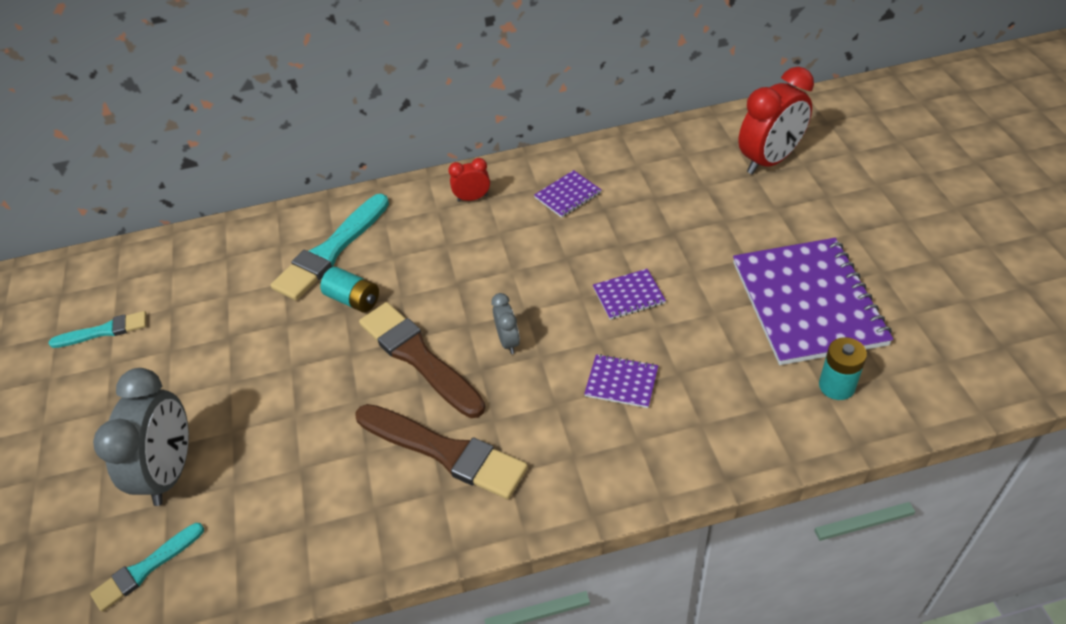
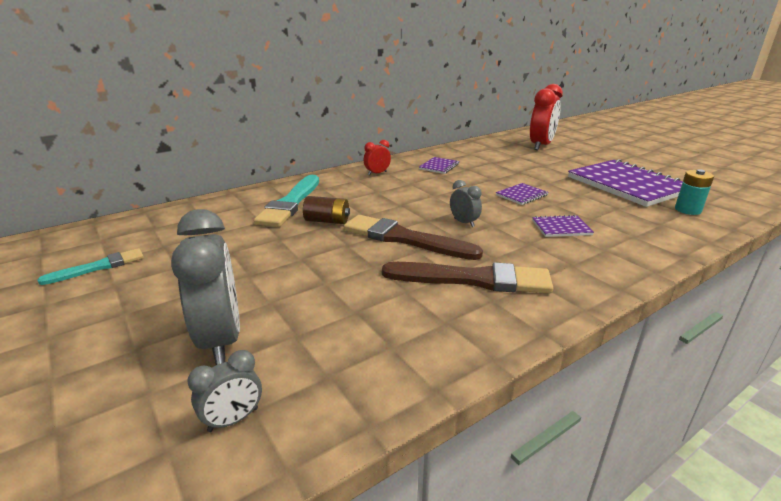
camera: 25 degrees left, 20 degrees down
turquoise brush [90,523,204,612] -> grey clock [187,350,262,432]
turquoise battery [320,267,379,313] -> brown battery [303,196,350,224]

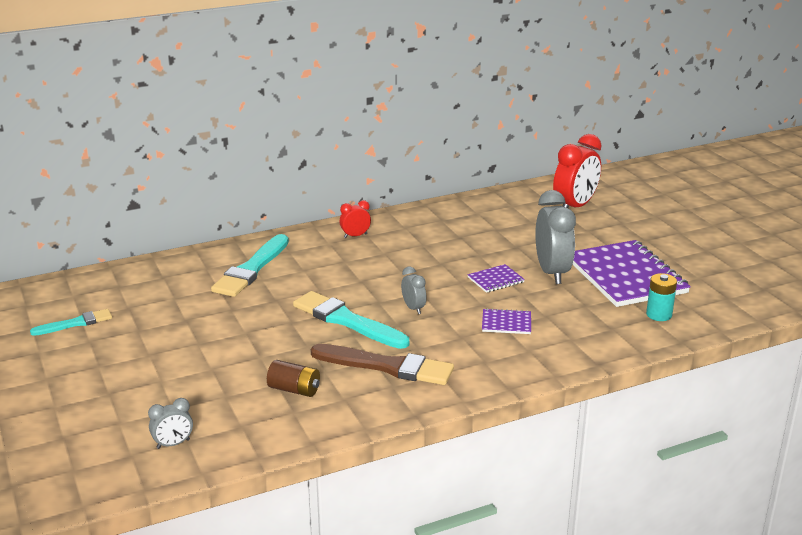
camera: 10 degrees right, 0 degrees up
grey clock [171,209,240,365] -> grey clock moved to [535,190,576,284]
brown battery [303,196,350,224] -> brown battery moved to [267,360,320,397]
brown brush [344,215,483,260] -> turquoise brush [293,291,409,349]
purple notebook [419,157,459,174] -> none

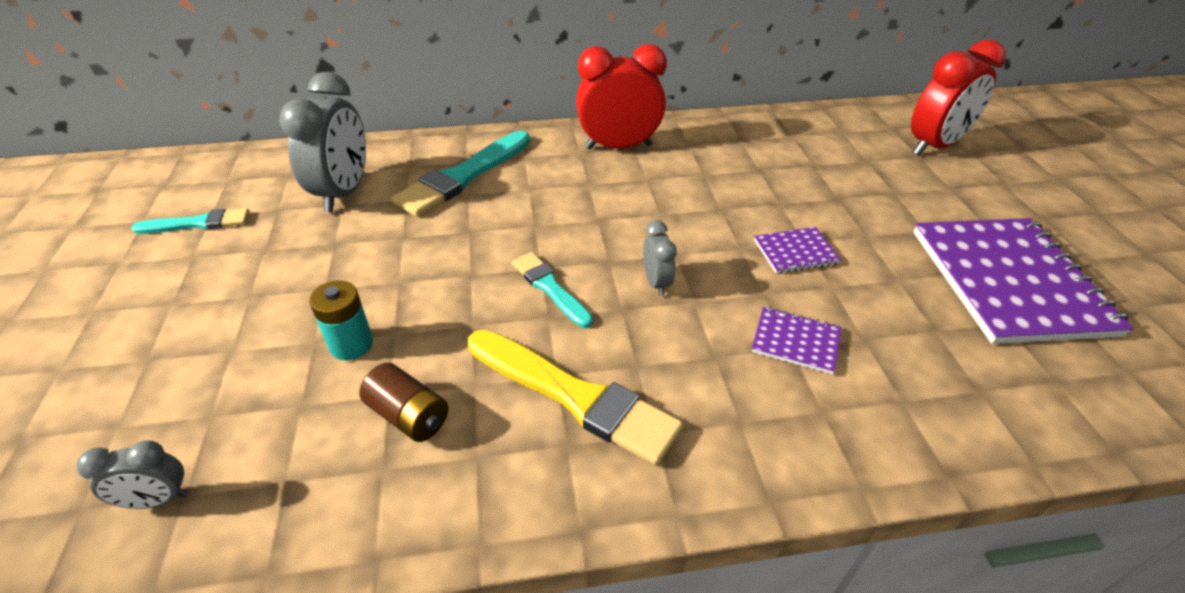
camera: 15 degrees right, 15 degrees up
turquoise brush [293,291,409,349] -> turquoise brush [512,252,593,328], size x0.57
brown brush [311,344,454,385] -> yellow brush [468,329,683,466]
red clock [340,200,371,238] -> red clock [576,44,667,149], size x2.03
grey clock [535,190,576,284] -> grey clock moved to [280,72,366,212]
turquoise battery [646,273,677,321] -> turquoise battery moved to [309,280,373,360]

